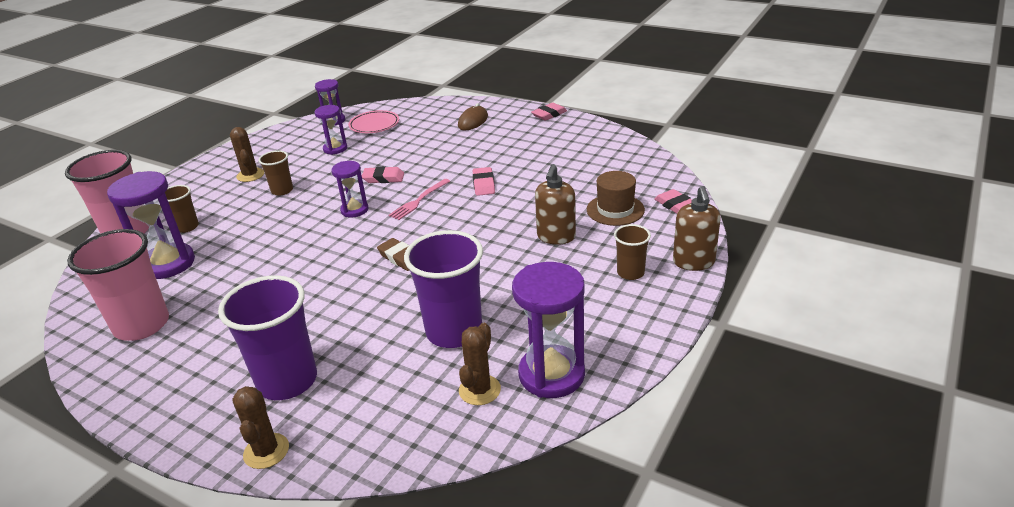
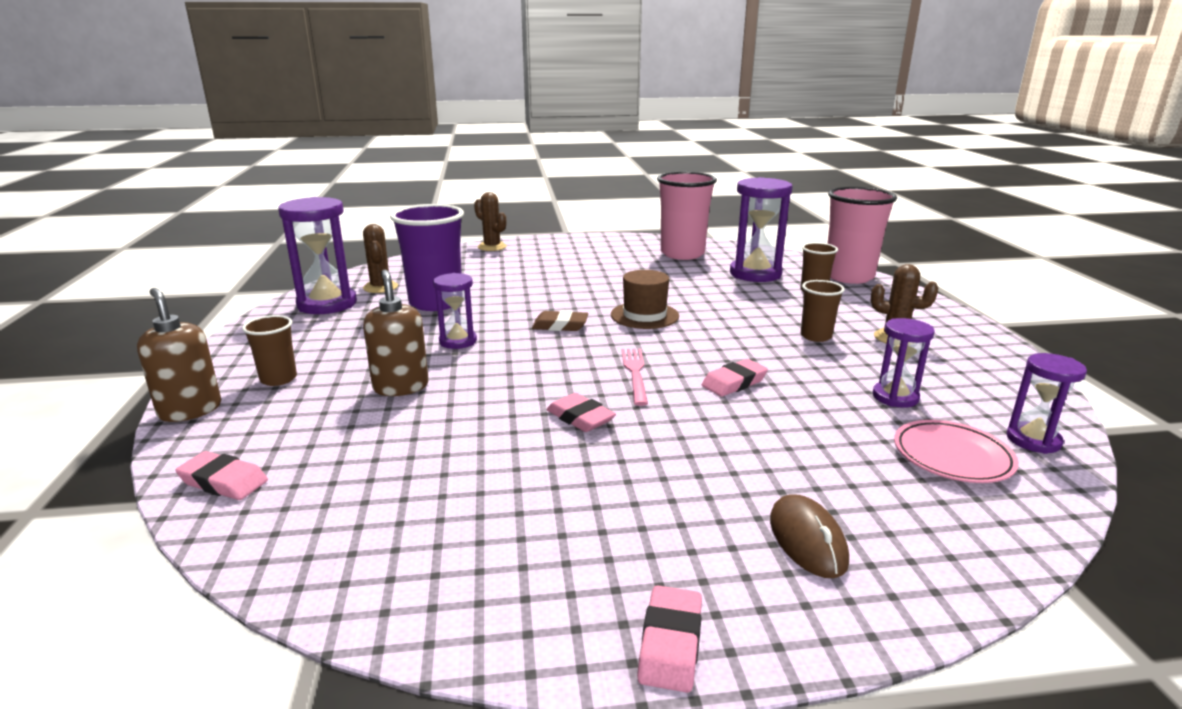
camera: 140 degrees right, 10 degrees down
purple cup [218,275,317,400] -> none
purple hourglass [331,161,368,217] -> purple hourglass moved to [433,273,477,349]
brown hat [587,171,645,226] -> brown hat moved to [611,270,679,329]

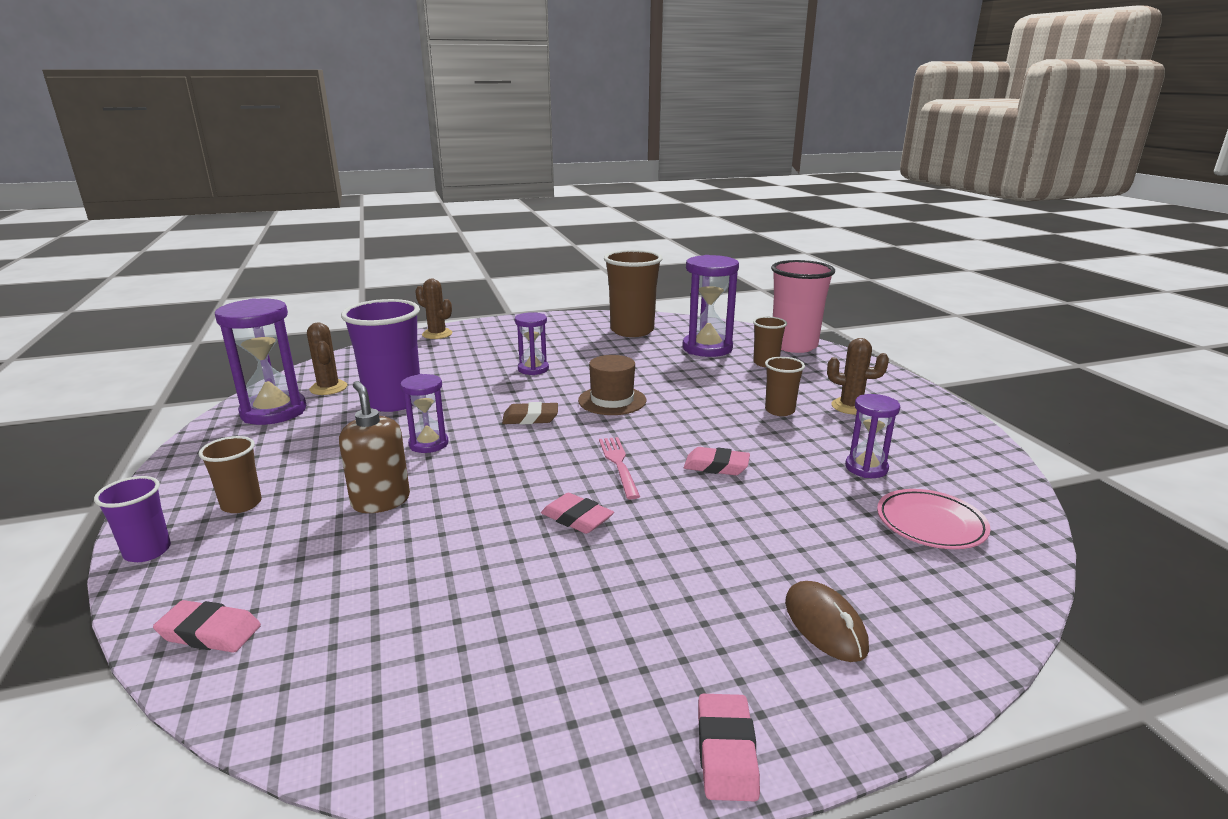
camera: 10 degrees left, 0 degrees up
brown soap dispenser [137,288,221,422] -> purple cup [94,476,171,562]
pink cup [657,172,717,260] -> brown cup [604,250,663,337]
pink eraser [702,359,768,397] -> pink eraser turned 60 degrees clockwise [684,447,750,475]
purple hourglass [1007,353,1087,454] -> purple hourglass moved to [515,312,549,375]

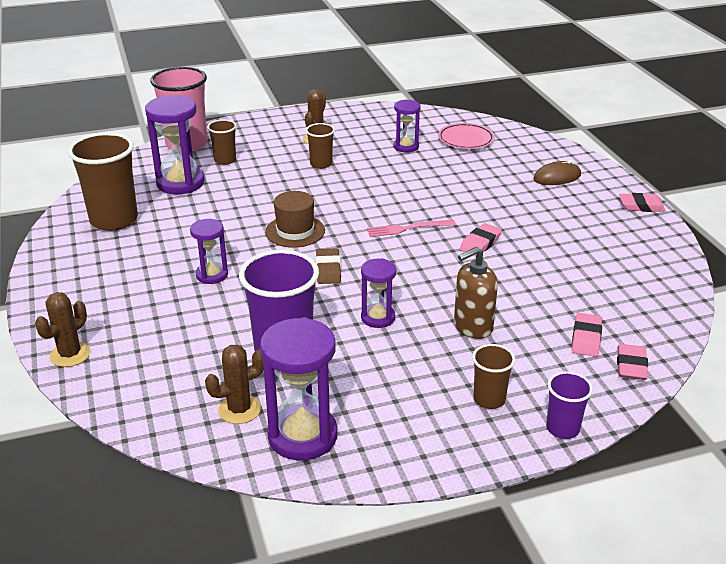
camera: 90 degrees left, 10 degrees up
pink eraser [684,447,750,475] -> pink eraser moved to [572,313,602,357]

